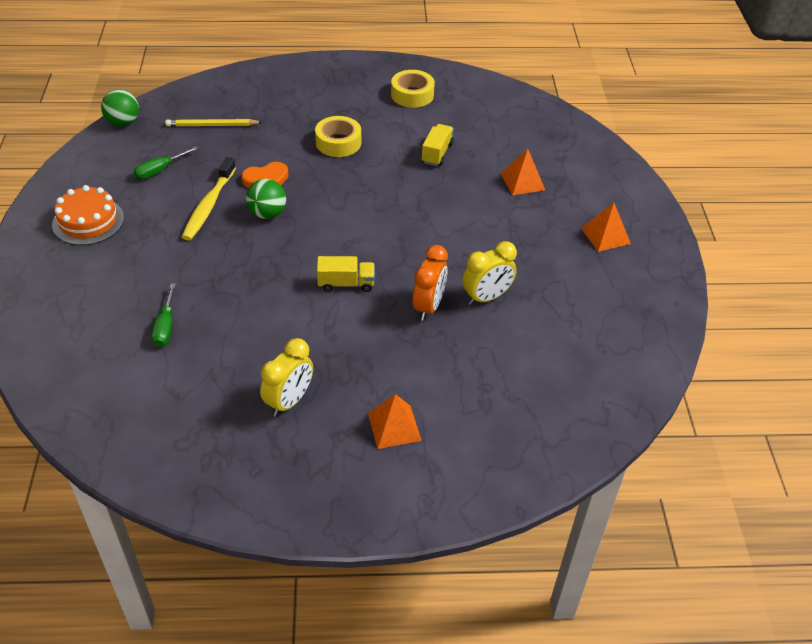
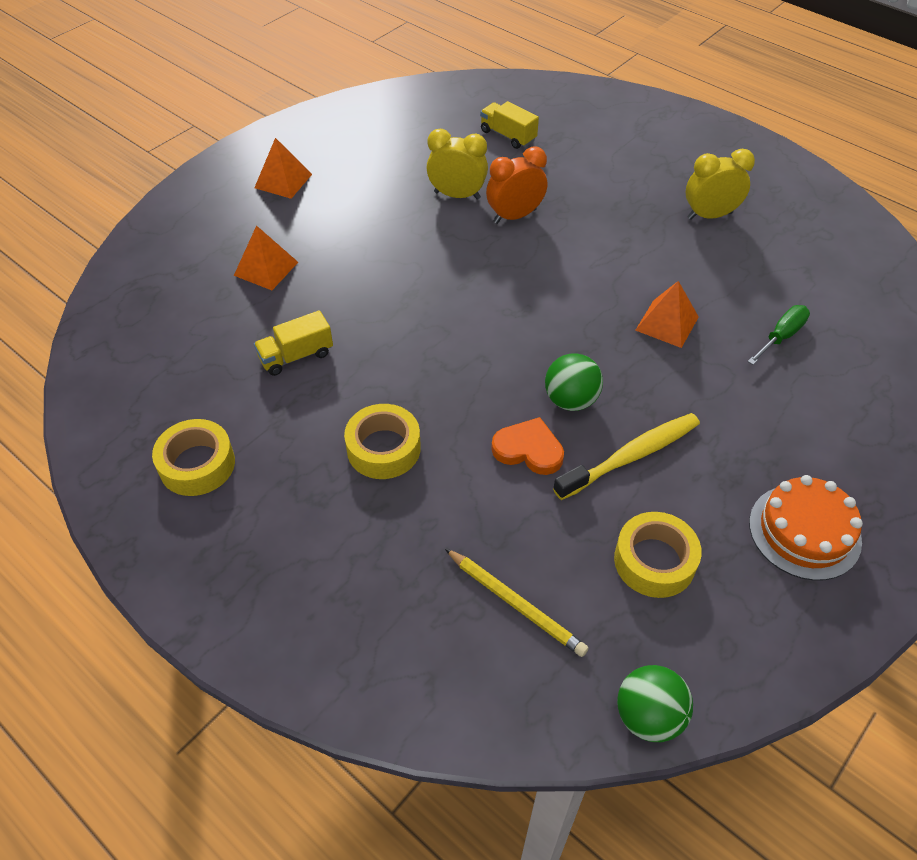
camera: 135 degrees left, 5 degrees up
green screwdriver [134,146,198,179] -> yellow tape [614,512,702,598]
yellow truck [317,256,375,292] -> yellow truck moved to [480,101,539,149]
orange pyramid [368,394,421,449] -> orange pyramid moved to [635,281,699,348]

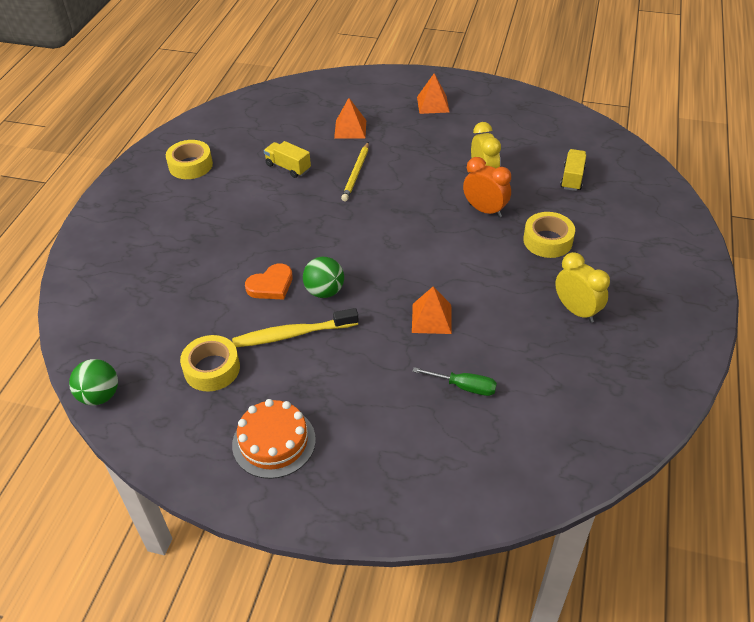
camera: 65 degrees right, 5 degrees down
yellow tape [344,404,421,479] -> yellow tape moved to [523,212,575,258]
yellow pencil [445,549,589,657] -> yellow pencil moved to [341,142,369,201]
orange heart [491,417,564,475] -> orange heart turned 60 degrees clockwise [245,264,293,300]
yellow toothbrush [553,413,700,500] -> yellow toothbrush turned 135 degrees clockwise [232,308,359,347]

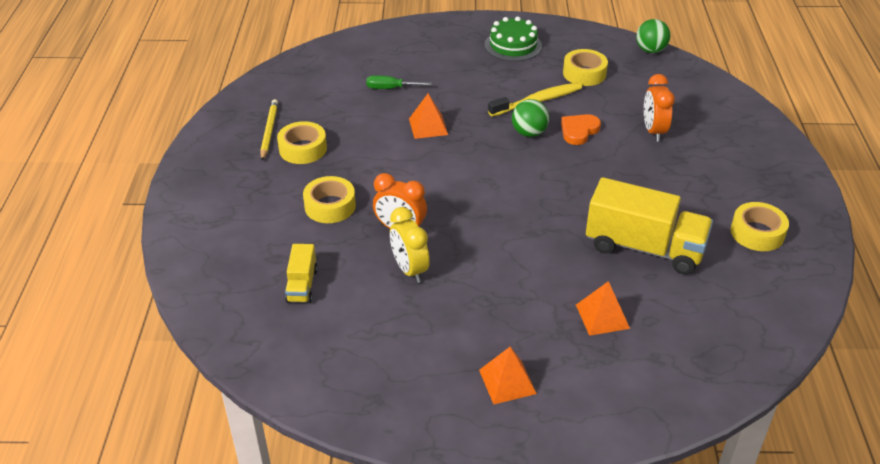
camera: 165 degrees right, 5 degrees down
orange cake [232,399,316,479] -> green cake [485,17,542,61]
yellow truck [264,141,311,178] -> yellow truck [586,177,713,274], size x2.03
yellow pencil [341,142,369,201] -> yellow pencil moved to [260,99,278,161]
yellow clock [555,252,610,323] -> yellow tape [277,121,327,164]
none -> orange clock [644,74,675,141]

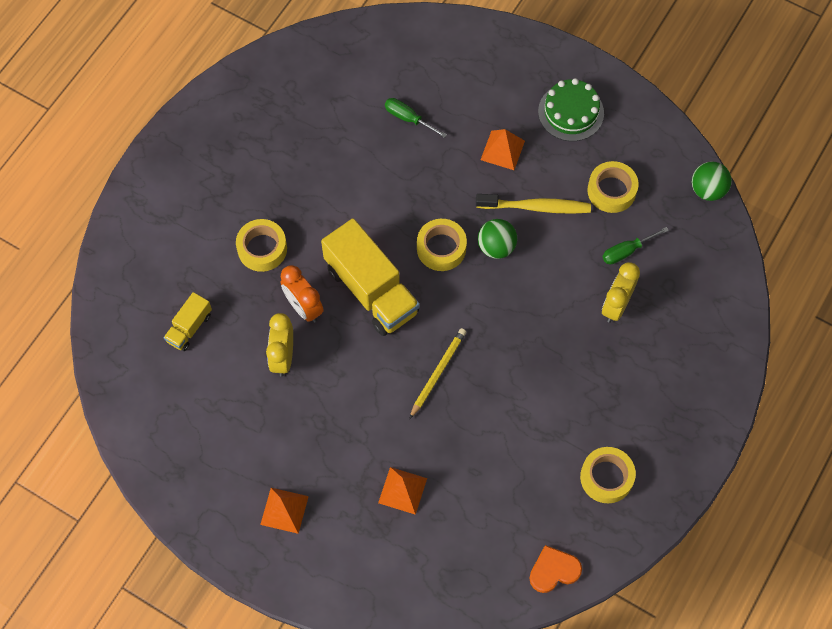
camera: 30 degrees right, 25 degrees up
yellow pencil [260,99,278,161] -> yellow pencil moved to [409,328,466,419]
yellow tape [277,121,327,164] -> yellow tape moved to [417,219,467,271]
orange pyramid [409,93,448,139] -> orange pyramid moved to [481,129,525,170]
orange heart [561,114,601,145] -> orange heart moved to [529,545,582,593]
yellow truck [586,177,713,274] -> yellow truck moved to [321,218,420,336]
orange clock [644,74,675,141] -> yellow clock [602,262,640,323]
none -> green screwdriver [602,227,669,264]

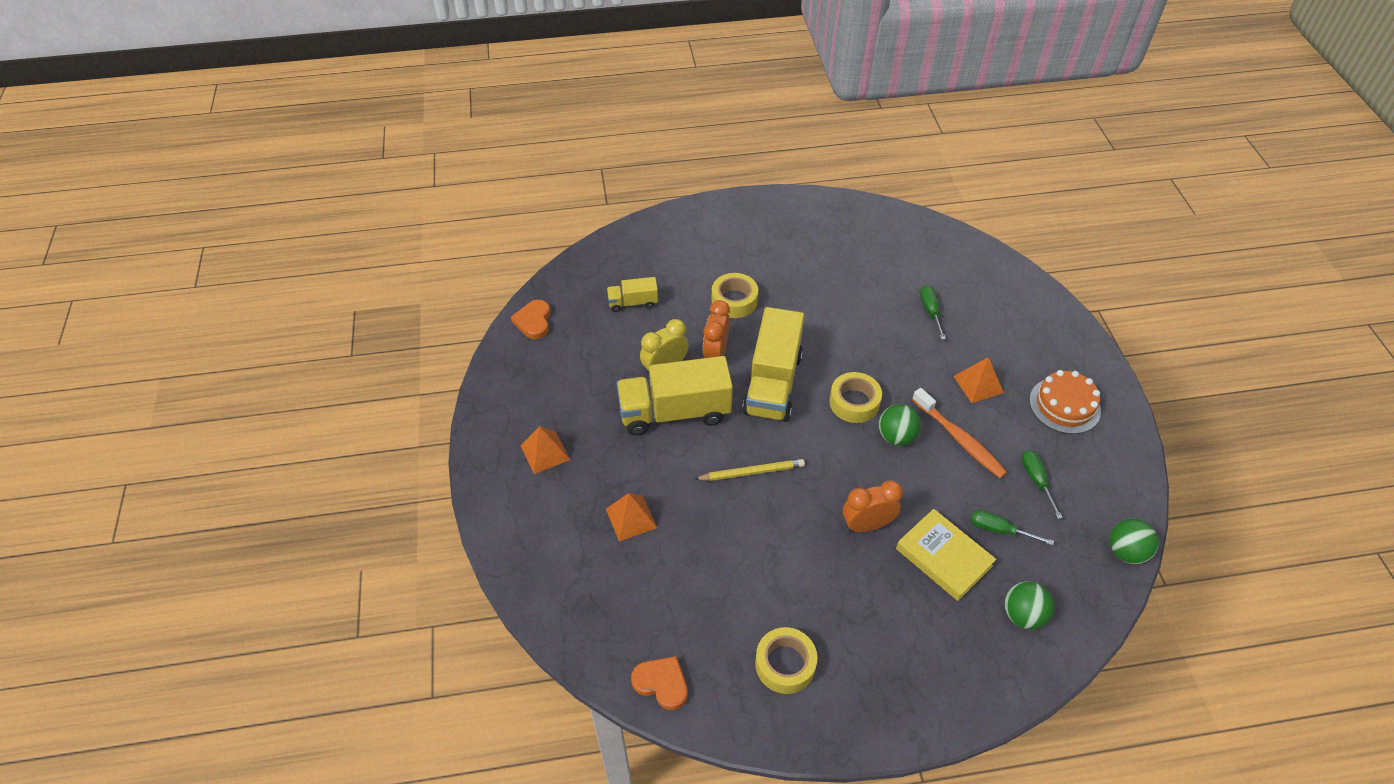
camera: 50 degrees right, 15 degrees down
yellow toothbrush [476,194,591,214] -> orange toothbrush [912,388,1007,478]
green cake [538,78,604,141] -> orange cake [1029,370,1101,434]
yellow tape [587,161,639,213] -> green screwdriver [1021,450,1063,519]
yellow clock [602,262,640,323] -> yellow book [896,509,996,601]
none -> orange heart [511,300,551,339]
none -> yellow truck [617,356,733,435]
none -> orange clock [843,480,903,532]
none -> green ball [1005,581,1054,629]

